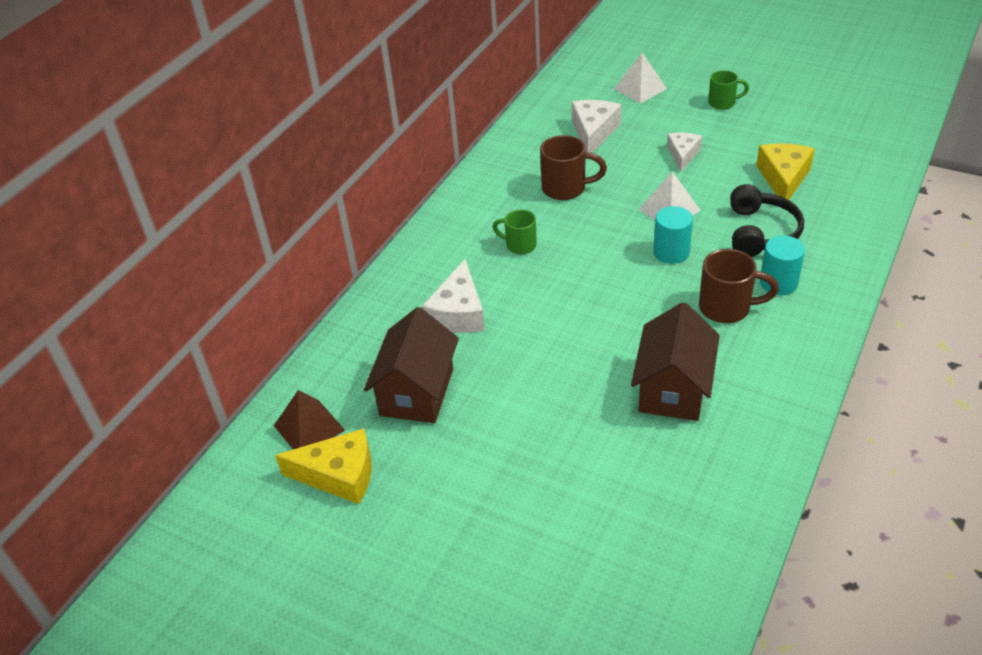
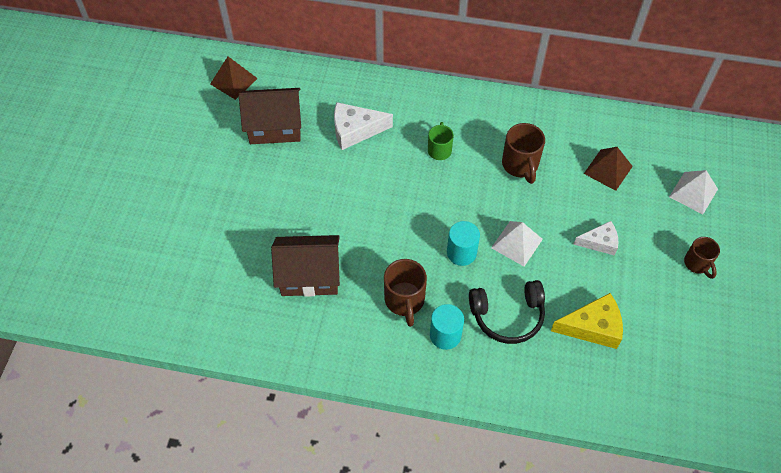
camera: 70 degrees right, 15 degrees up
yellow cheese [275,428,372,504] -> none
white cheese [572,100,622,153] -> brown pyramid [584,147,633,191]
green mug [708,70,749,110] -> brown mug [684,237,720,279]

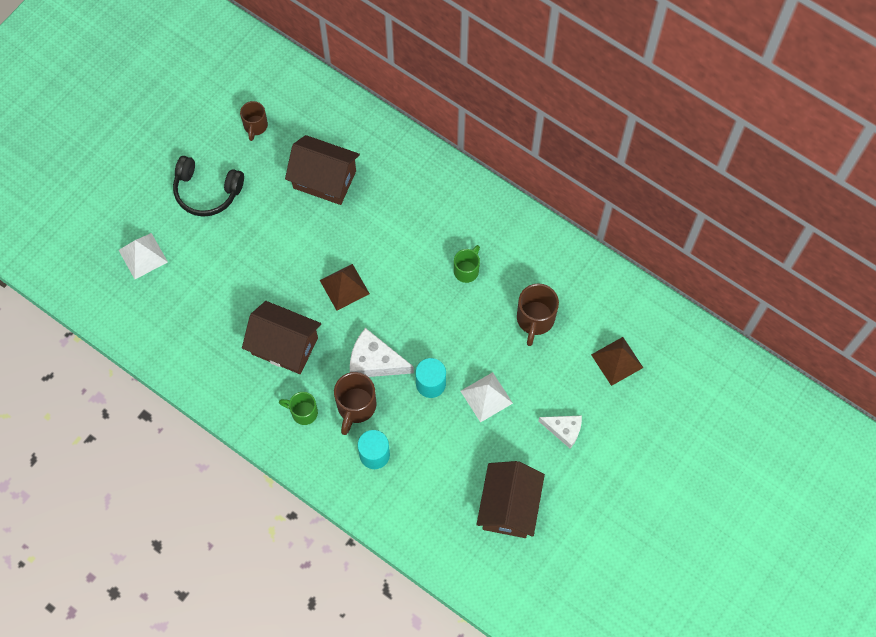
camera: 25 degrees right, 10 degrees up
brown pyramid [210,57,258,100] -> brown pyramid moved to [320,264,370,311]
white cheese [334,102,393,150] -> white cheese moved to [350,328,414,377]
black headphones [469,280,545,344] -> black headphones moved to [173,156,244,217]
yellow cheese [551,293,623,349] -> brown house [476,461,545,538]
white pyramid [669,170,718,214] -> white pyramid moved to [119,233,168,279]
brown mug [684,237,720,279] -> brown mug moved to [240,101,268,141]
none -> green mug [279,392,318,425]

